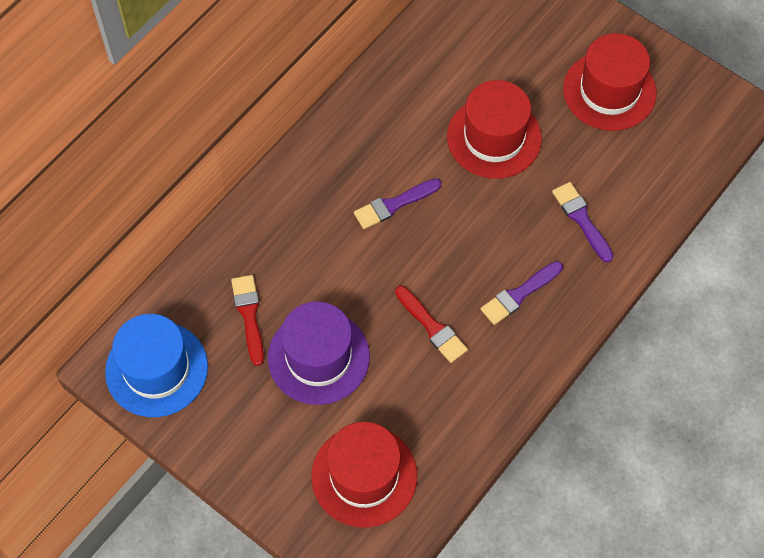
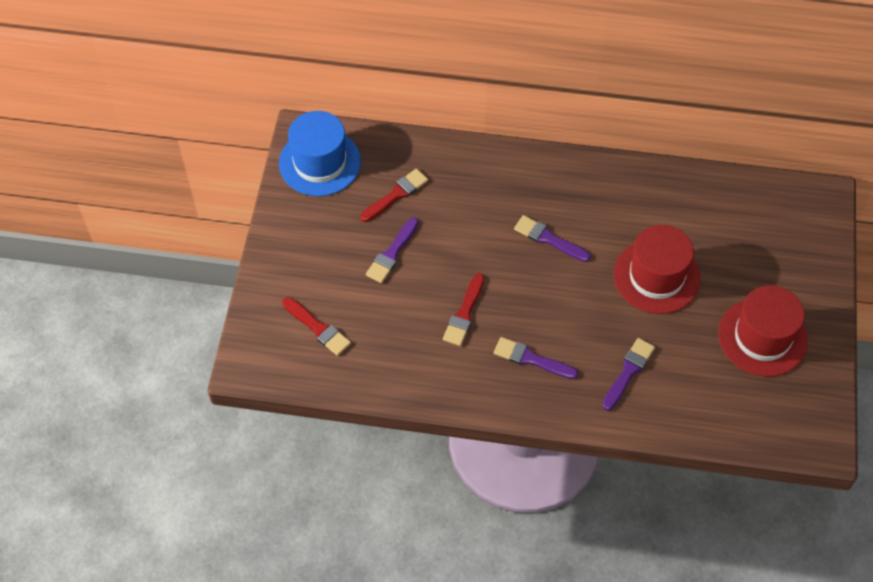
camera: 60 degrees right, 5 degrees down
purple hat [268,302,370,405] -> purple brush [366,217,419,283]
red hat [311,422,417,528] -> red brush [283,297,351,356]

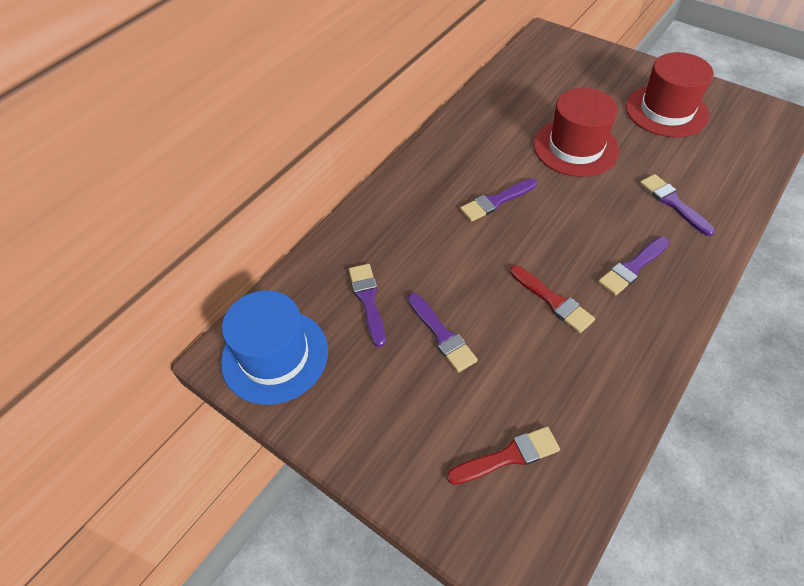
camera: 60 degrees left, 5 degrees down
red brush [361,169,428,222] -> purple brush [349,264,386,347]

